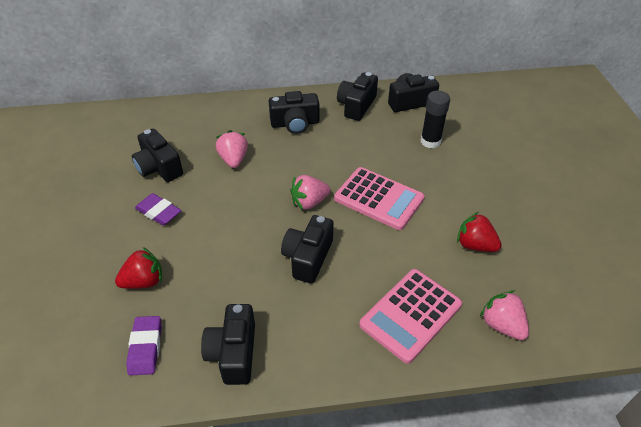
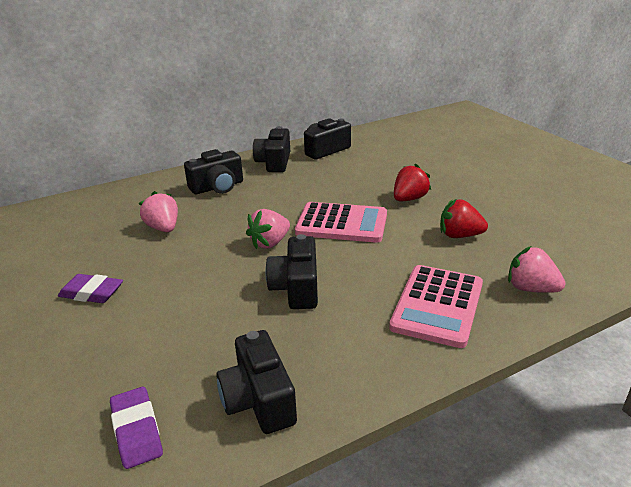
camera: 20 degrees left, 15 degrees down
red strawberry [115,247,162,289] -> red strawberry moved to [394,164,431,201]
black camera [132,129,183,182] -> none
black glue stick [421,91,450,148] -> none

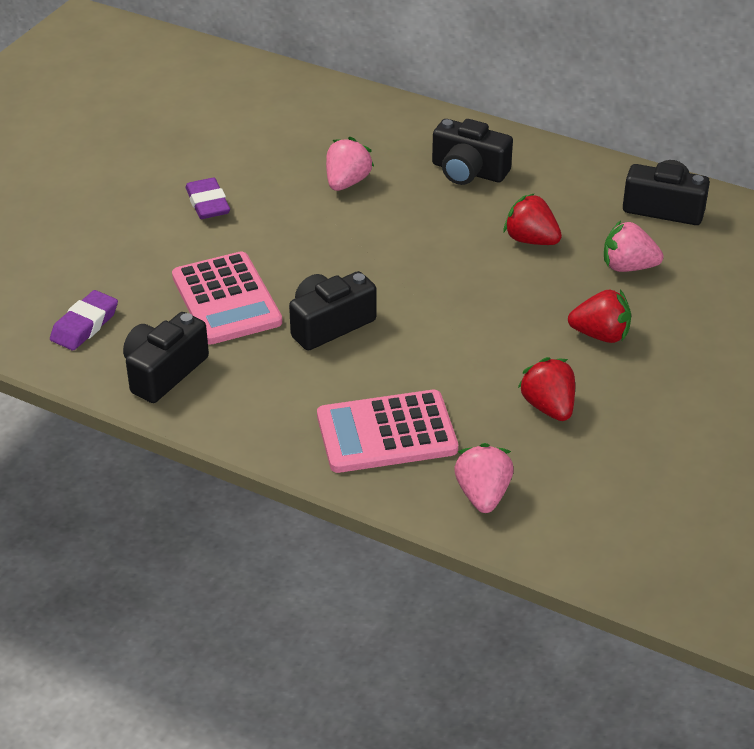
camera: 55 degrees right, 10 degrees up
pink strawberry [246,209,290,249] -> pink strawberry moved to [604,220,664,272]
black camera [253,126,290,172] -> none
pink calculator [295,202,387,243] -> pink calculator moved to [172,251,282,345]
none -> red strawberry [504,193,562,245]

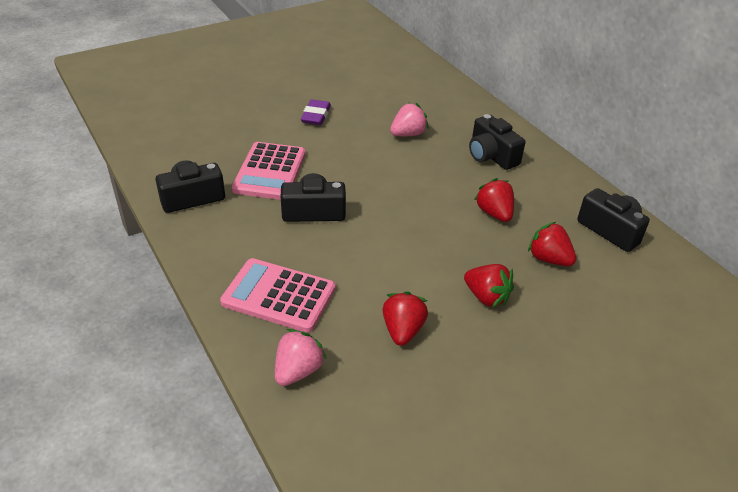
camera: 30 degrees right, 0 degrees up
purple eraser [50,290,118,350] -> none
pink strawberry [604,220,664,272] -> red strawberry [528,222,576,266]

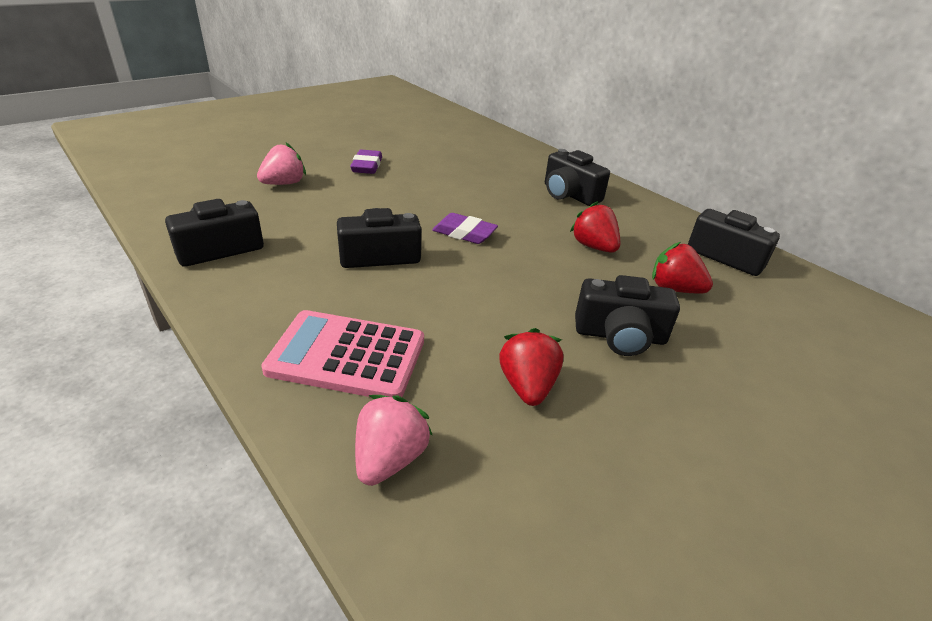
camera: 10 degrees left, 5 degrees down
pink calculator [232,142,306,200] -> none
pink strawberry [390,103,428,136] -> pink strawberry moved to [257,143,306,185]
red strawberry [464,264,514,308] -> black camera [575,275,680,356]
none -> purple eraser [432,213,498,244]

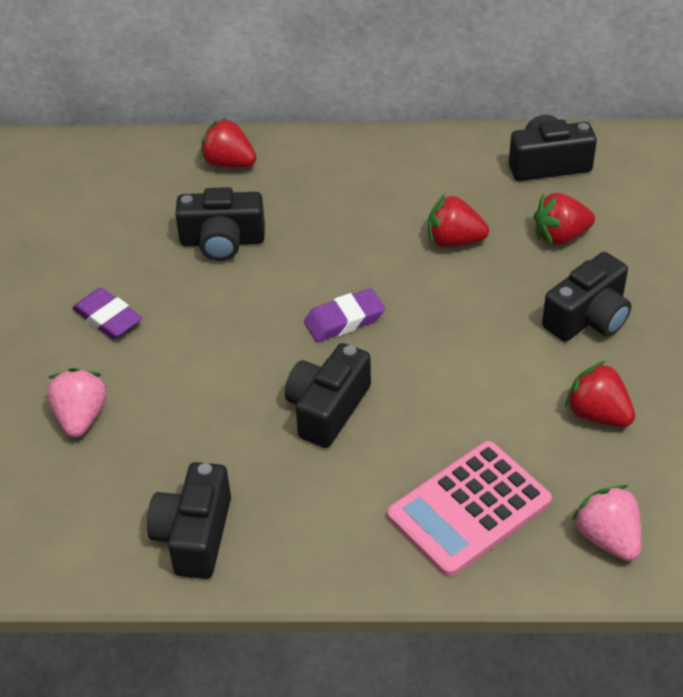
camera: 45 degrees left, 10 degrees up
black camera [545,149,610,206] -> black camera moved to [175,187,265,261]
none -> red strawberry [200,118,257,168]

